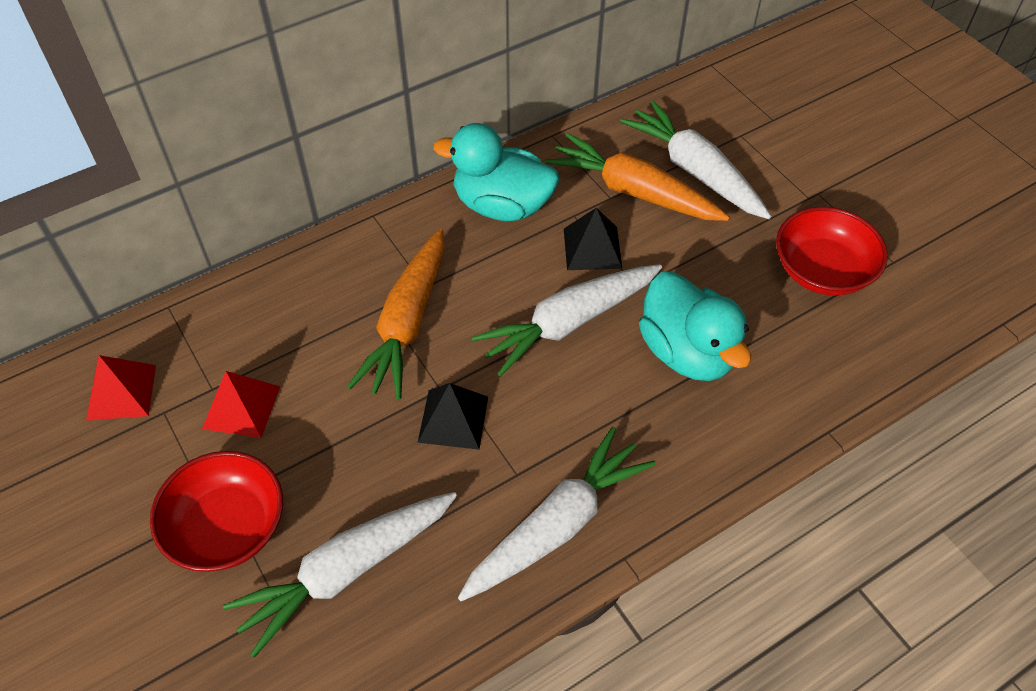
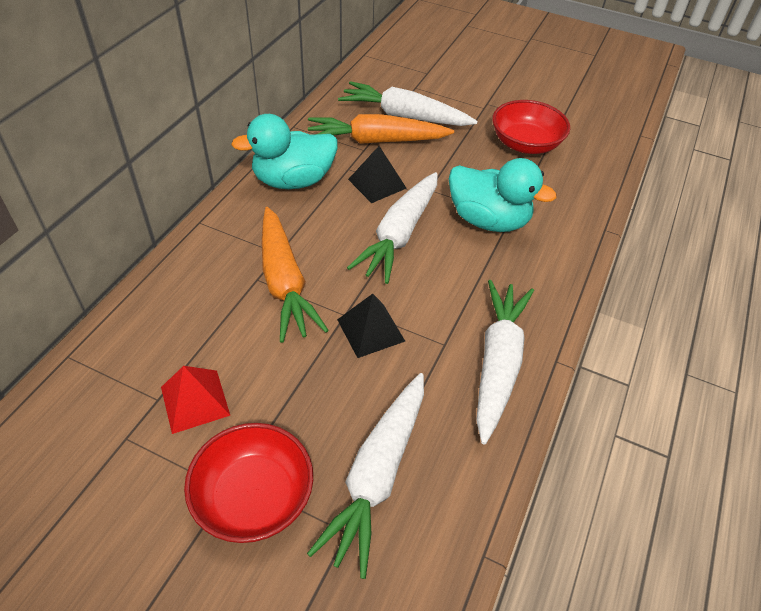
camera: 35 degrees left, 5 degrees down
red pyramid [86,355,156,421] -> none

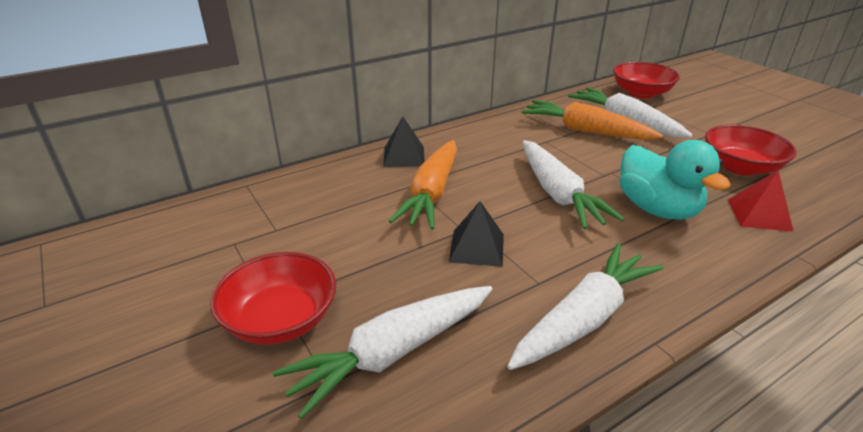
camera: 35 degrees right, 15 degrees down
red pyramid [161,366,230,434] -> red pyramid moved to [728,171,794,232]
turquoise duck [231,114,338,189] -> none
white carrot [347,172,438,284] -> white carrot turned 75 degrees counterclockwise [523,140,624,229]
black pyramid [348,146,407,203] -> black pyramid moved to [383,116,425,167]
none -> red bowl [613,62,680,98]

